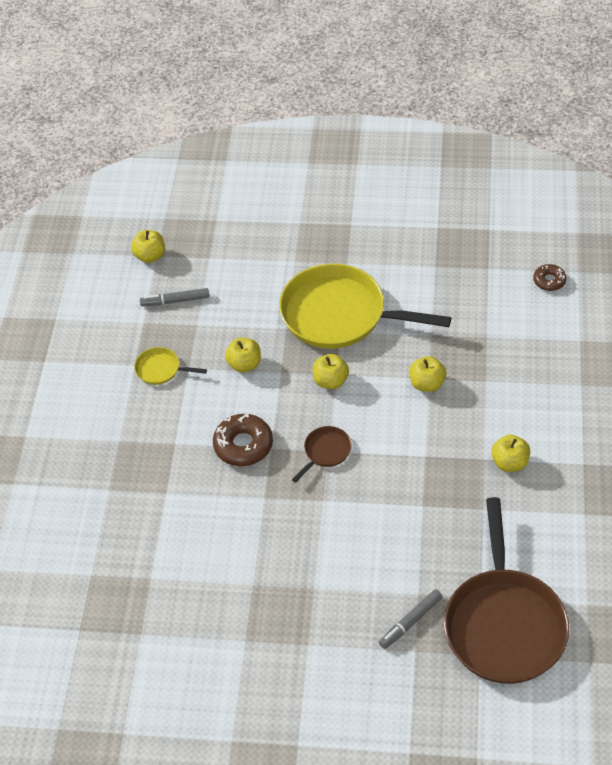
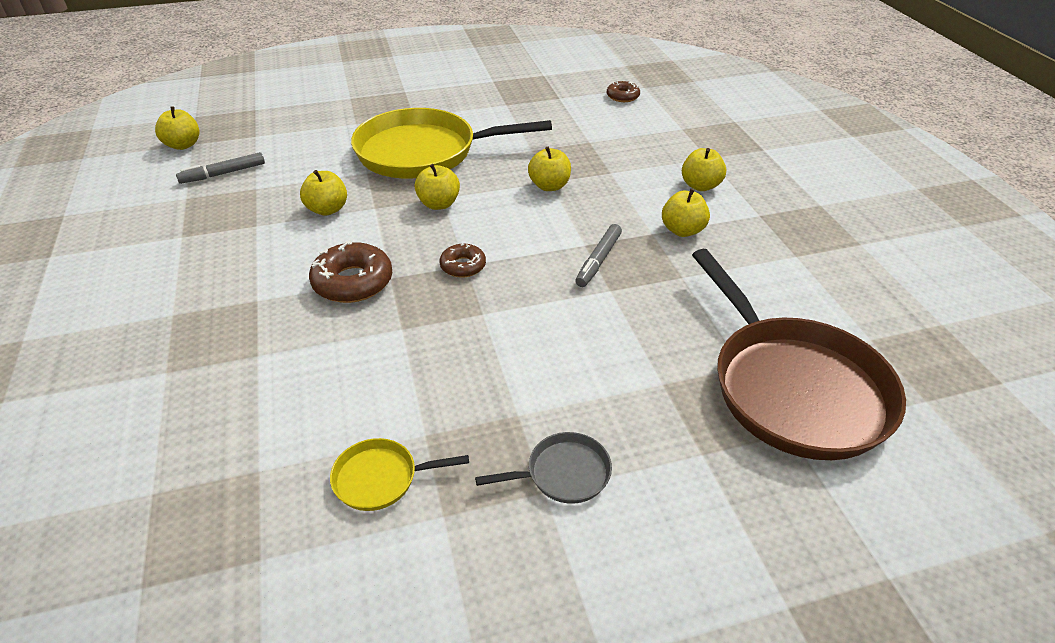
camera: 25 degrees left, 10 degrees down
yellow pan [134,347,207,385] -> yellow pan moved to [330,438,469,511]
brown pan [292,426,352,483] -> brown donut [440,243,486,278]
grey marker [379,589,443,649] -> grey marker moved to [575,224,622,287]
none -> grey pan [475,432,612,504]
none -> yellow apple [682,148,726,191]

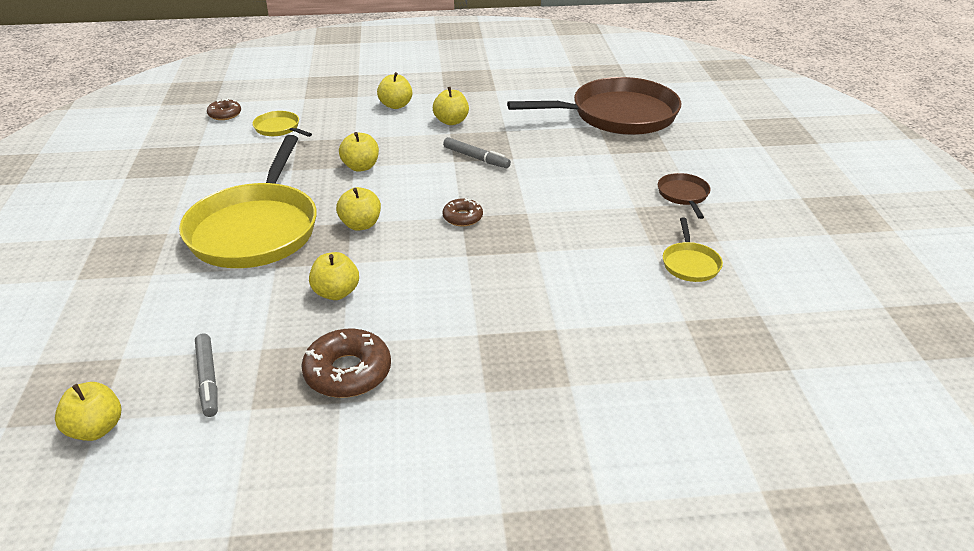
camera: 80 degrees left, 5 degrees down
brown donut [309,240,392,303] -> brown donut moved to [301,329,391,398]
grey pan [475,432,612,504] -> brown pan [658,173,711,219]
none -> yellow pan [252,111,312,137]

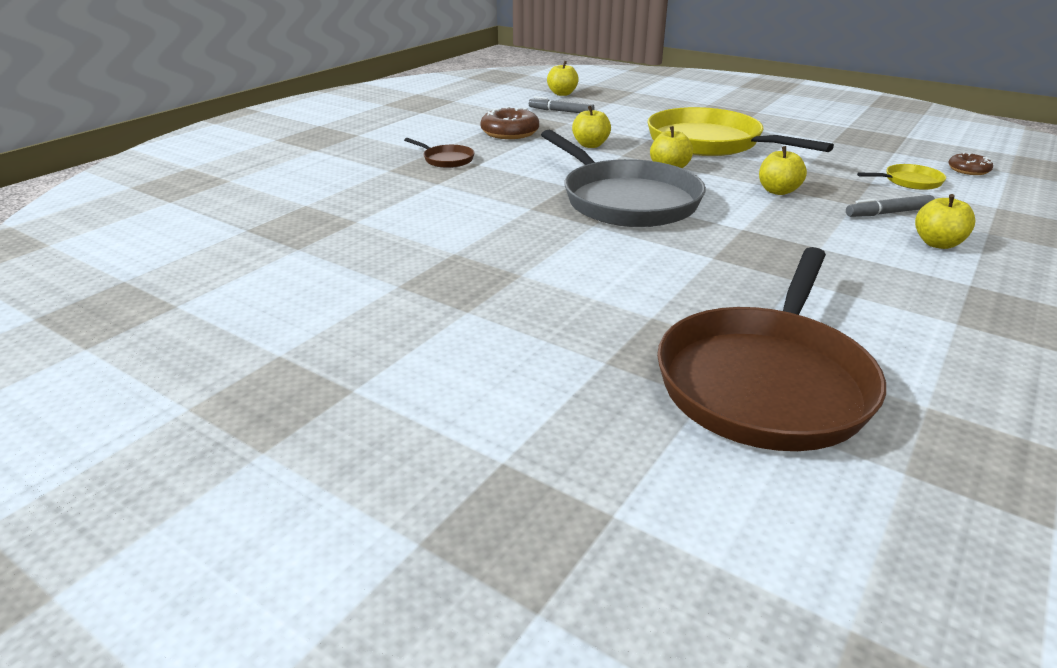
camera: 130 degrees right, 5 degrees down
yellow apple [433,87,469,125] -> none
brown donut [442,198,483,227] -> grey pan [541,130,706,227]
grey marker [443,137,511,168] -> grey marker moved to [846,195,935,217]
brown pan [658,173,711,219] -> brown pan moved to [404,138,475,168]
yellow pan [663,217,723,282] -> none

